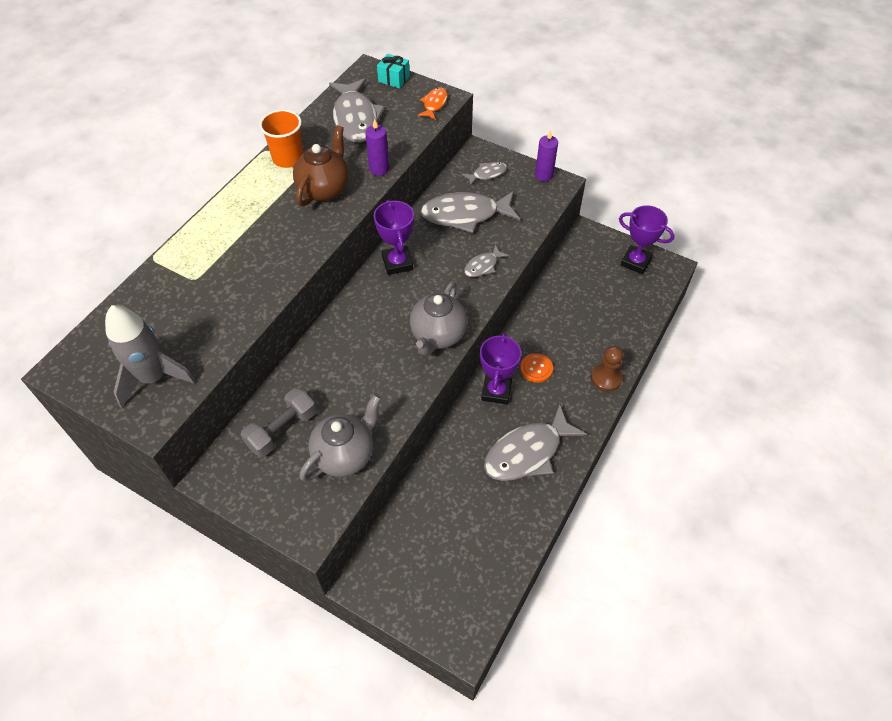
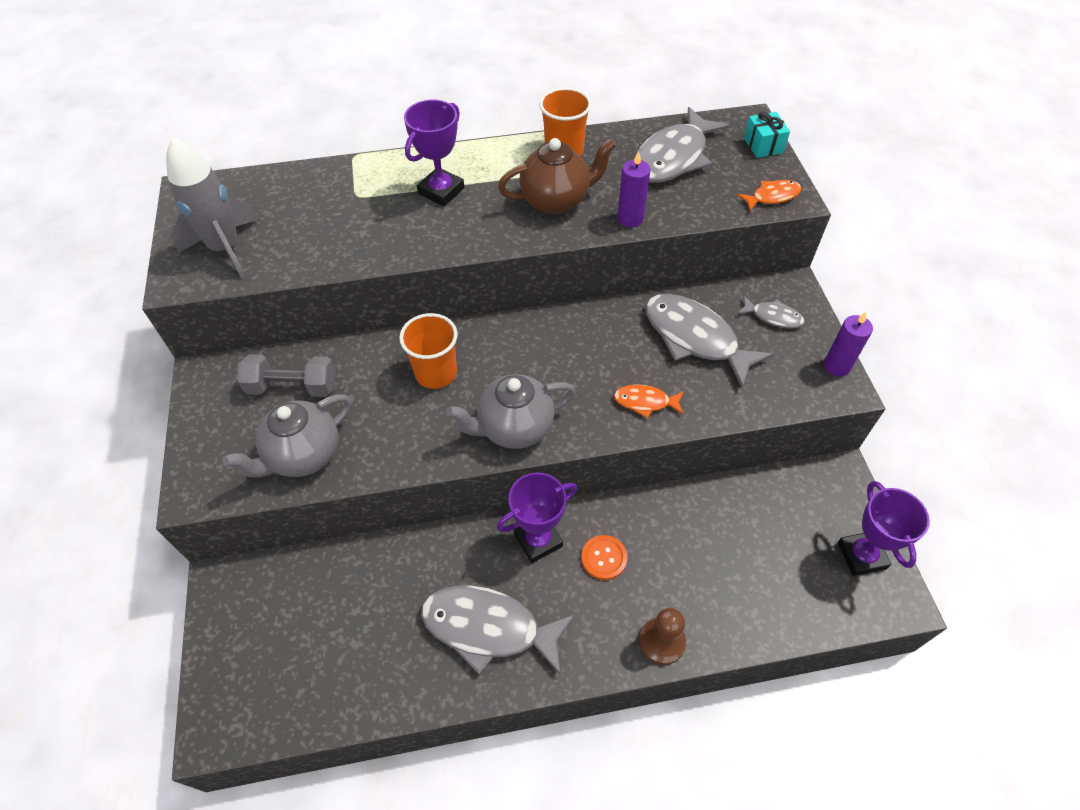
camera: 50 degrees right, 0 degrees up
grey teapot [299,394,381,482] -> grey teapot turned 135 degrees clockwise [222,394,351,477]
purple trophy [374,200,414,275] -> purple trophy moved to [404,100,464,206]
grey fish [464,245,509,277] -> orange fish [614,384,684,419]
none -> orange cup [399,313,458,389]

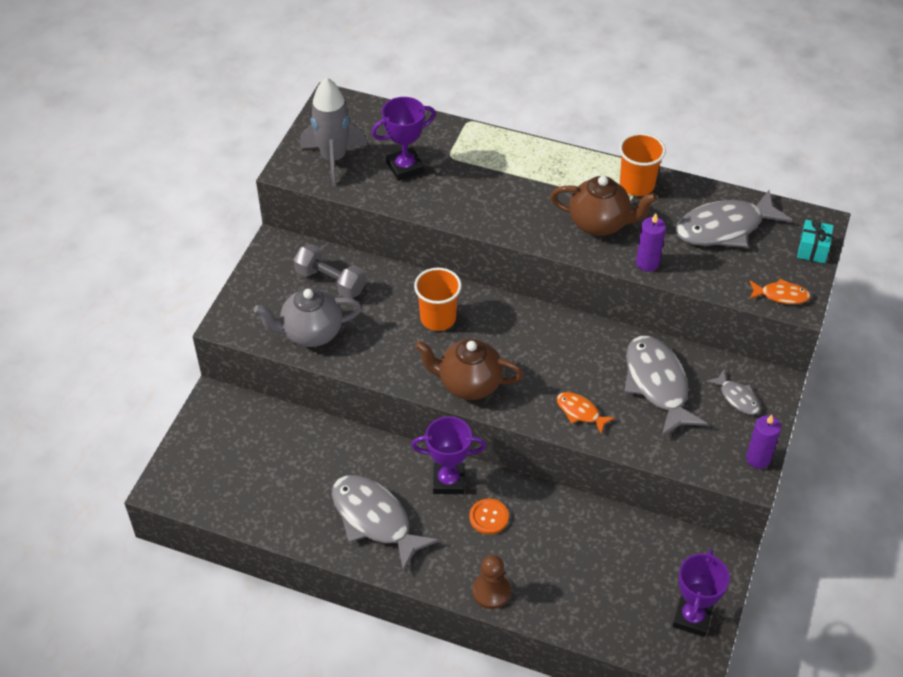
camera: 30 degrees right, 5 degrees down
purple trophy [404,100,464,206] -> purple trophy moved to [372,97,436,181]
grey teapot [446,374,576,449] -> brown teapot [415,339,523,400]

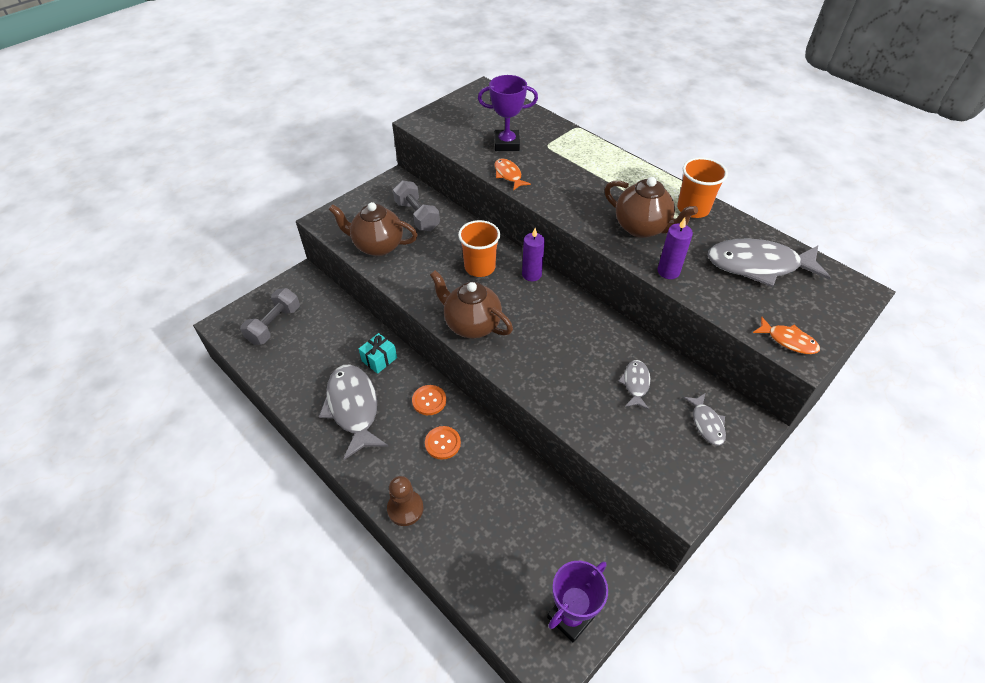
camera: 25 degrees right, 0 degrees up
grey teapot [254,288,361,347] -> brown teapot [329,202,418,256]
grey rocket [300,77,367,187] -> none
purple trophy [411,417,486,494] -> orange button [412,385,446,415]
orange fish [557,392,615,434] -> orange fish moved to [495,158,531,190]
grey fish [624,336,708,437] -> grey fish [618,360,651,410], size x0.49
purple candle [746,415,781,469] -> purple candle moved to [522,228,545,281]
turquoise gift [797,220,834,263] -> turquoise gift moved to [359,333,397,374]
none -> grey dumbbell [240,288,300,345]

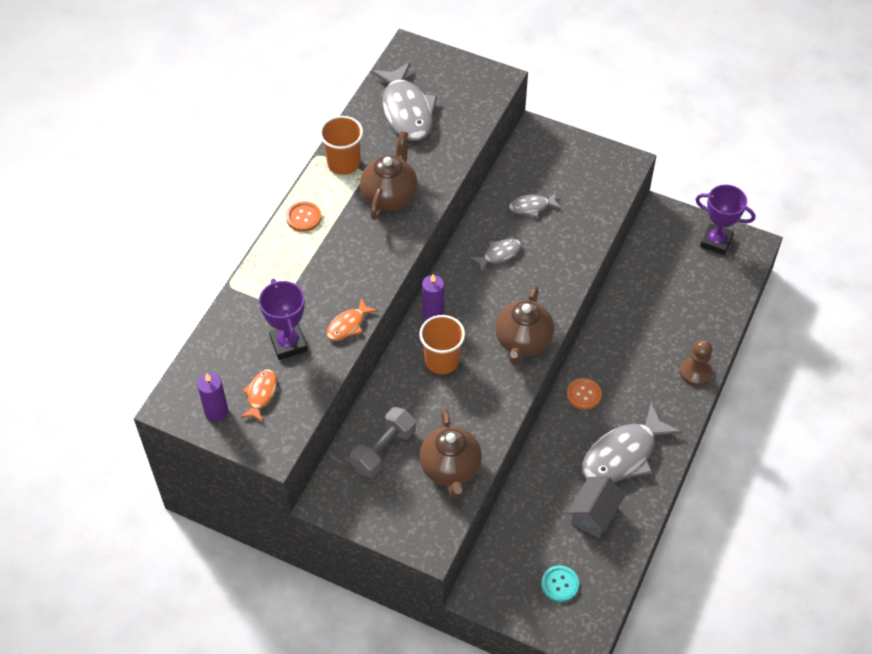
camera: 110 degrees left, 5 degrees up
grey dumbbell [240,288,300,345] -> turquoise button [541,565,579,602]
turquoise gift [359,333,397,374] -> none
orange button [425,426,461,459] -> orange button moved to [286,201,322,232]
purple candle [657,218,693,279] -> purple candle moved to [197,373,228,422]
grey fish [683,394,726,446] -> grey fish moved to [470,239,521,271]
orange fish [753,316,820,354] -> orange fish moved to [240,369,277,422]
none -> grey house [568,476,625,538]

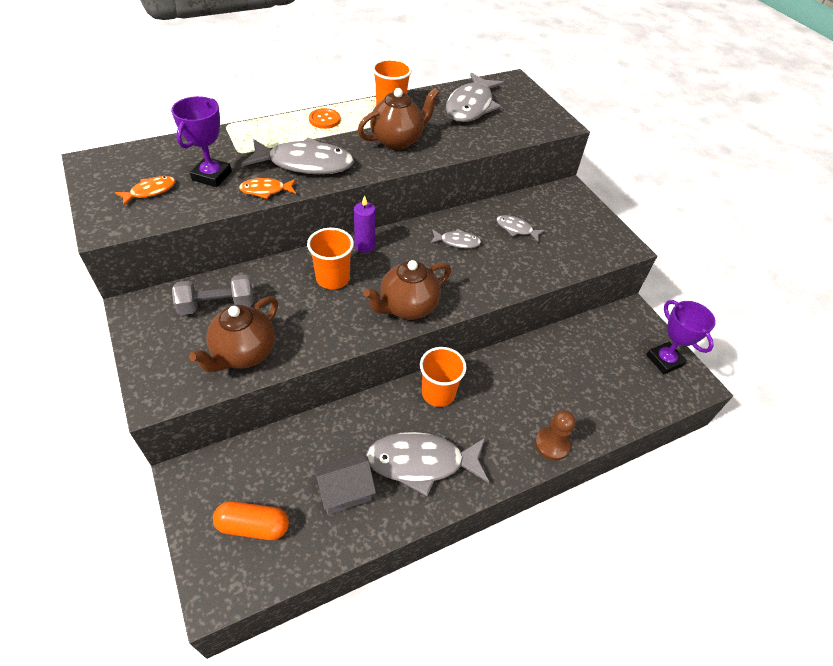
camera: 35 degrees right, 5 degrees down
purple candle [197,373,228,422] -> none
turquoise button [541,565,579,602] -> orange capsule [213,501,289,540]
orange button [567,378,602,410] -> orange cup [420,347,466,407]
none -> grey fish [242,137,354,174]

